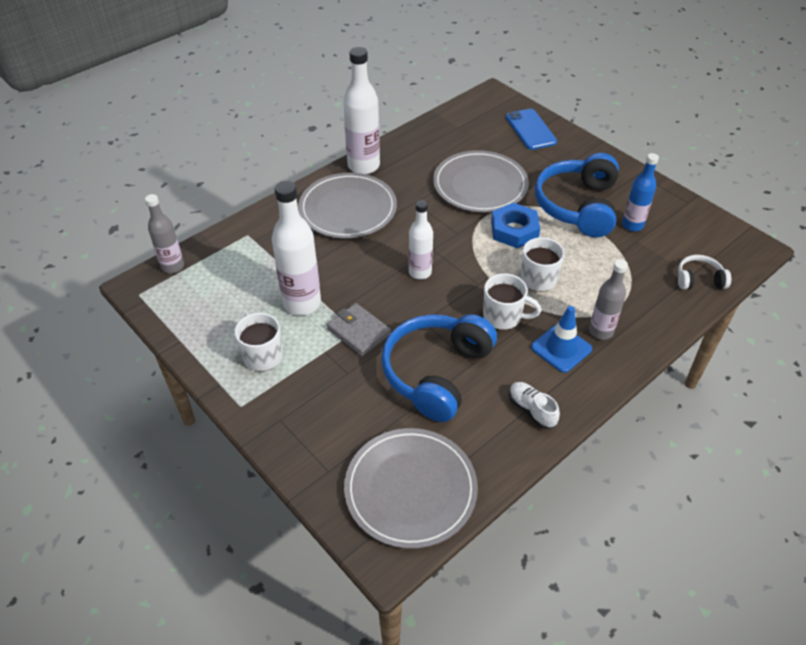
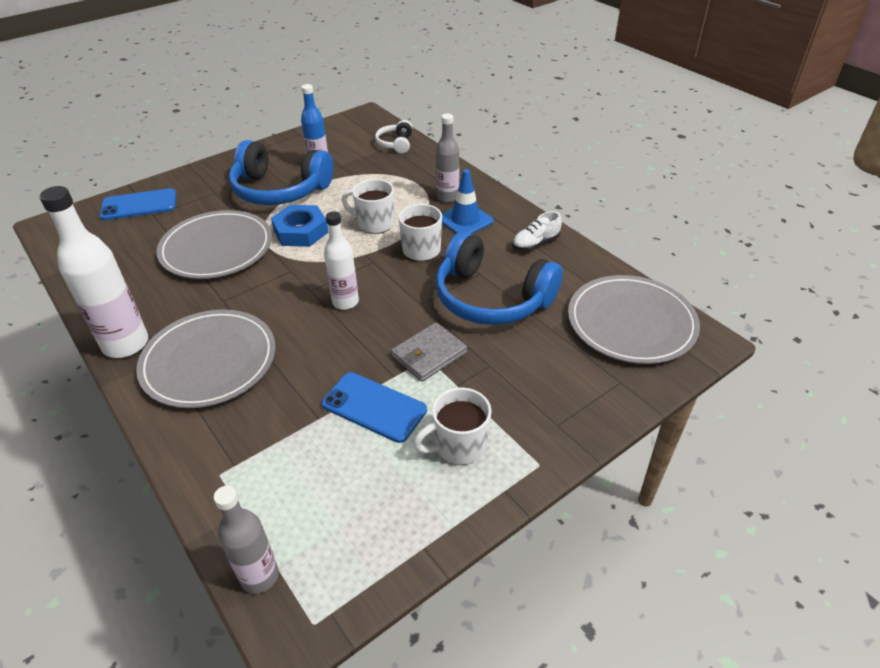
camera: 85 degrees left, 5 degrees down
white bottle [272,181,321,315] -> blue phone [322,372,427,443]

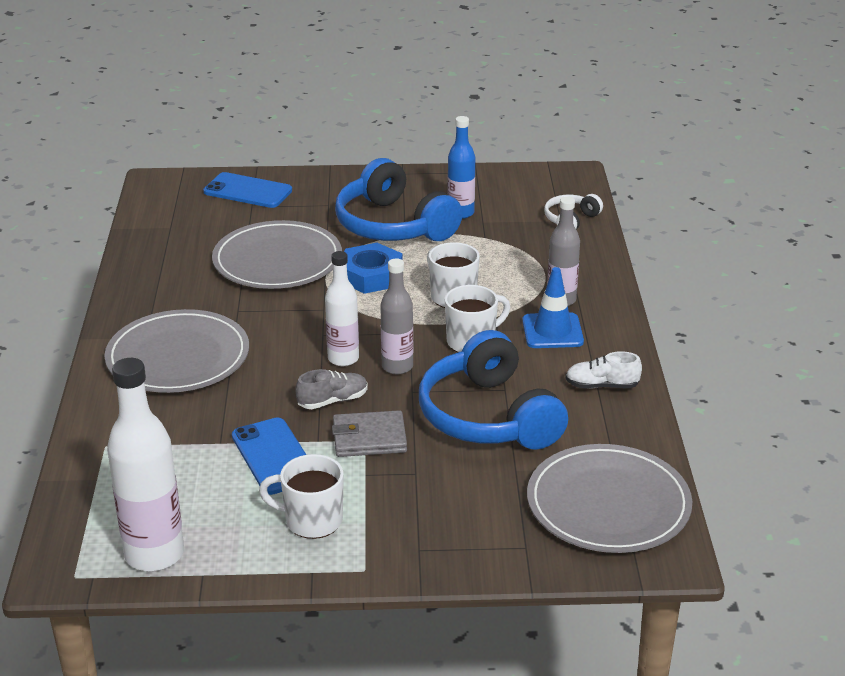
camera: 35 degrees right, 10 degrees down
white bottle [39,186,148,358] -> white bottle moved to [107,358,184,571]
grey bottle [214,486,279,594] -> grey bottle moved to [380,258,413,374]
none -> grey shoe [295,369,368,409]

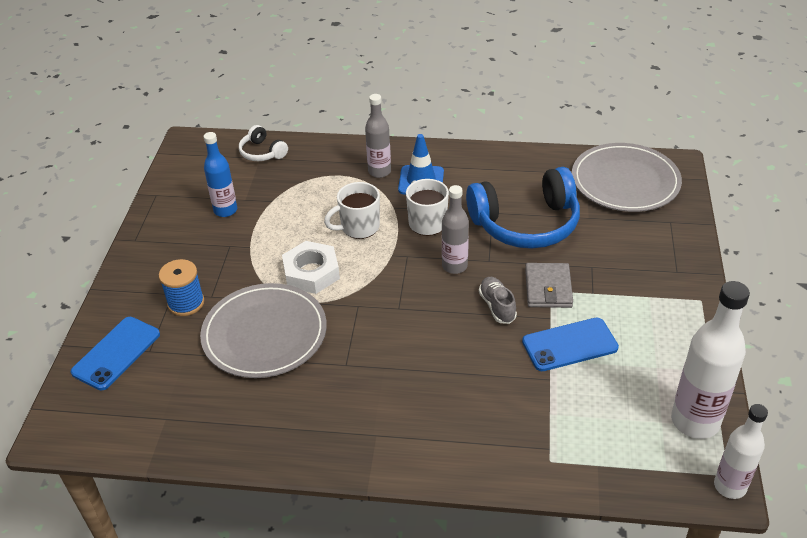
camera: 80 degrees left, 10 degrees up
grey plate [105,309,249,393] -> none
white mug [259,454,344,539] -> none
white bottle [325,251,359,366] -> white bottle moved to [714,404,768,499]
blue headphones [335,158,463,241] -> none
blue nut [344,243,403,294] -> white nut [282,241,340,294]
white shoe [565,351,642,389] -> none
none -> blue spool [159,259,204,316]

